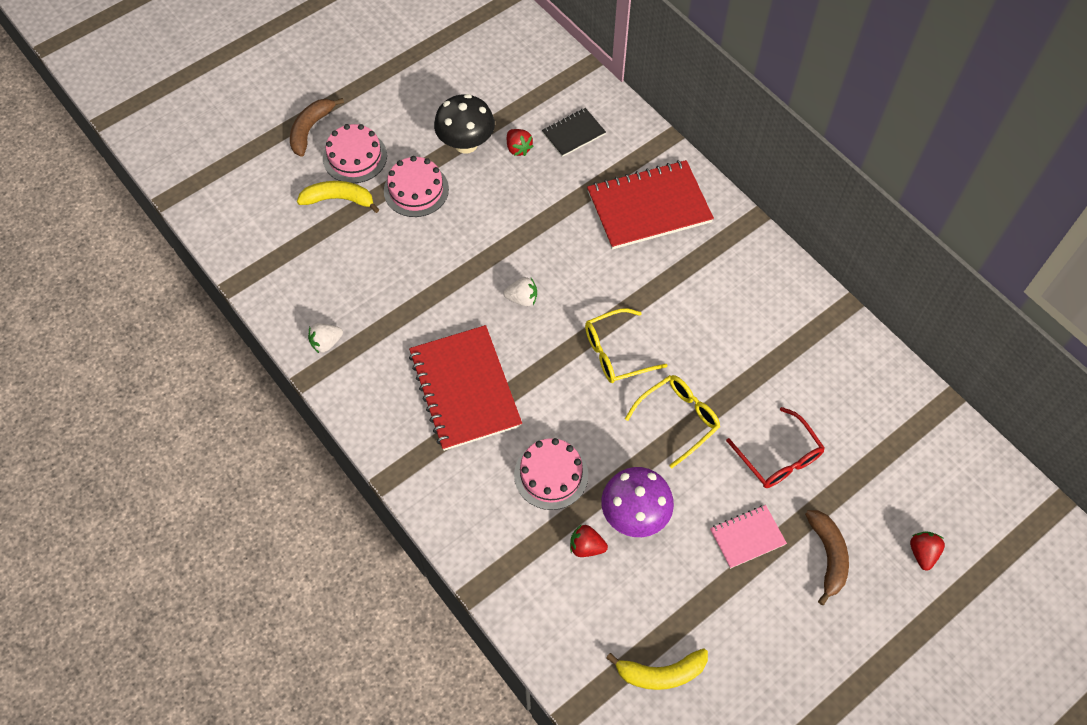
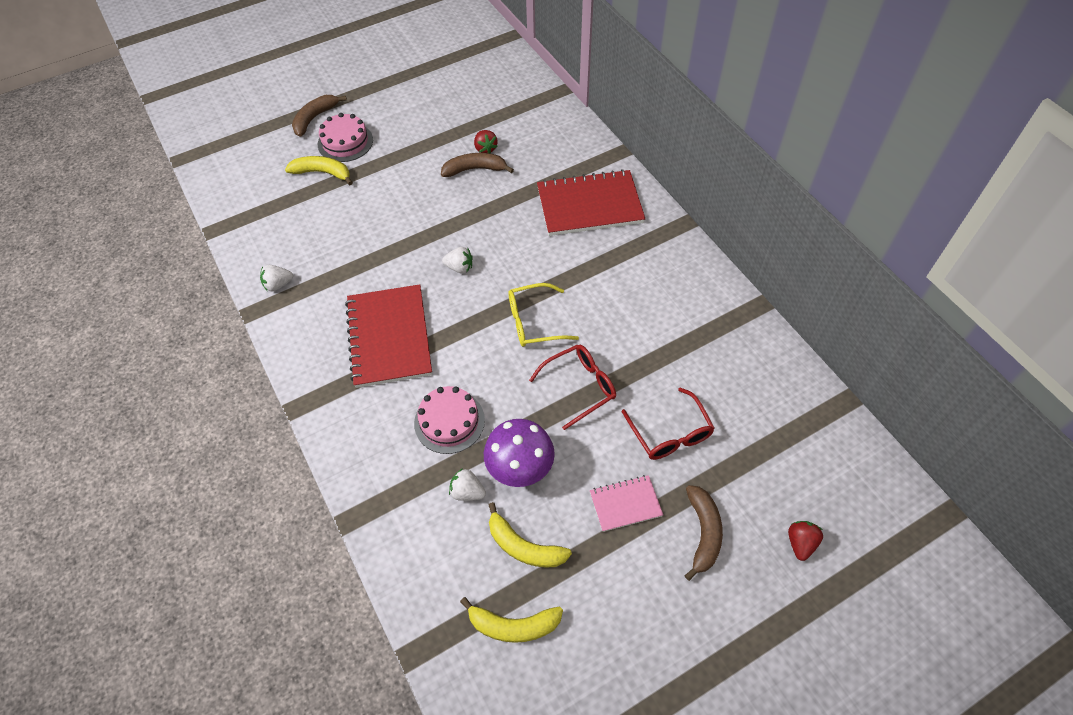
camera: 10 degrees right, 5 degrees down
pink cake [384,156,449,217] -> none
black mushroom [434,94,495,154] -> none
black notebook [542,108,606,157] -> none
red strawberry [570,524,608,557] -> white strawberry [449,468,486,501]
yellow glasses [625,375,720,468] -> red glasses [529,345,616,430]
none -> brown banana [441,153,514,177]
none -> yellow banana [488,502,572,568]

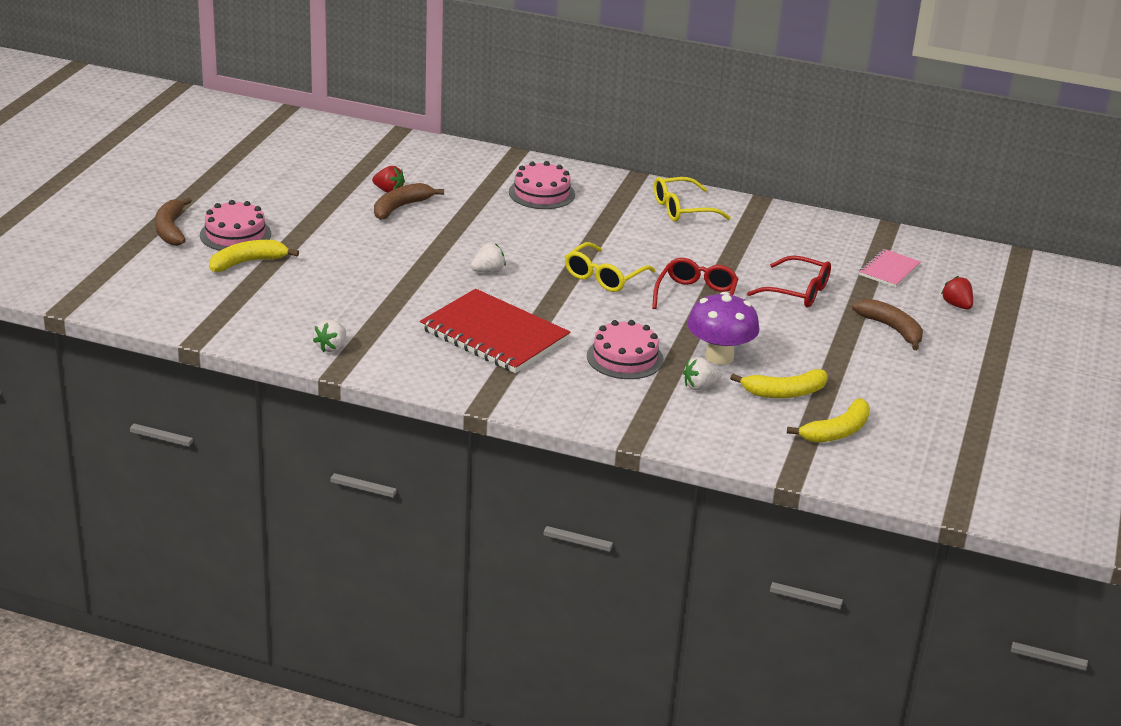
camera: 45 degrees left, 25 degrees down
red notebook [537,169,645,236] -> pink cake [509,161,575,209]
pink notebook [590,475,663,532] -> pink notebook moved to [859,249,921,288]
none -> yellow glasses [654,177,731,222]

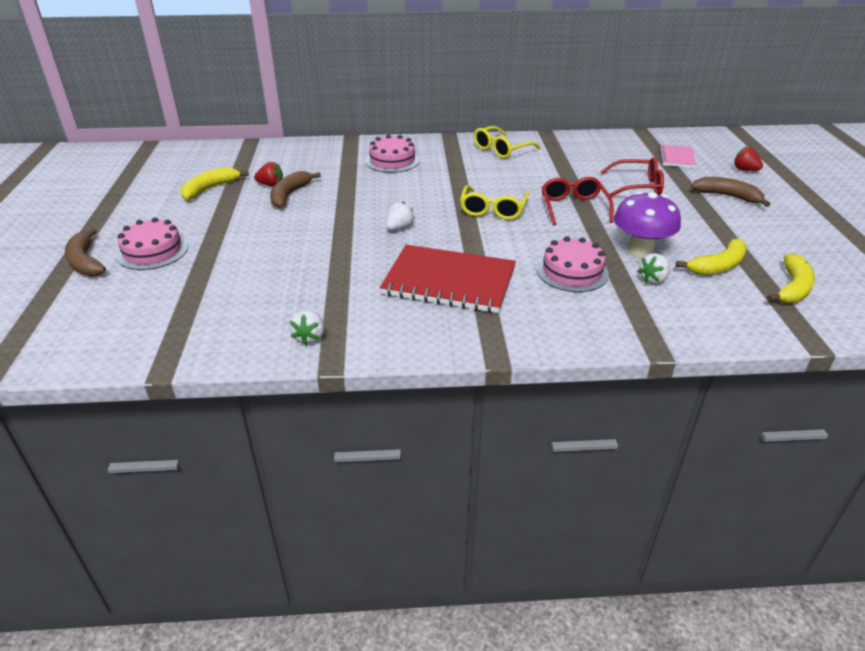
camera: 20 degrees left, 5 degrees up
yellow banana [209,240,299,272] -> yellow banana moved to [181,167,249,200]

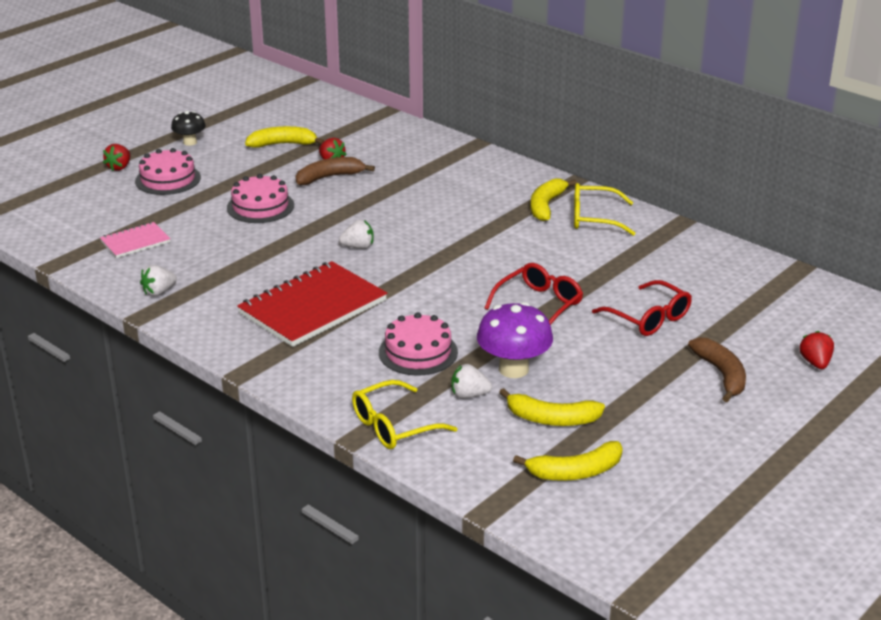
camera: 45 degrees right, 5 degrees down
brown banana [65,228,106,276] -> red strawberry [103,144,131,171]
pink cake [366,135,420,173] -> pink cake moved to [227,174,294,223]
red notebook [380,245,516,313] -> red notebook turned 75 degrees clockwise [237,261,387,347]
yellow glasses [460,185,529,220] -> yellow glasses moved to [352,380,457,449]
pink notebook [659,144,696,168] -> pink notebook moved to [100,222,170,258]
none -> black mushroom [171,111,206,146]
none -> yellow banana [530,178,577,221]

